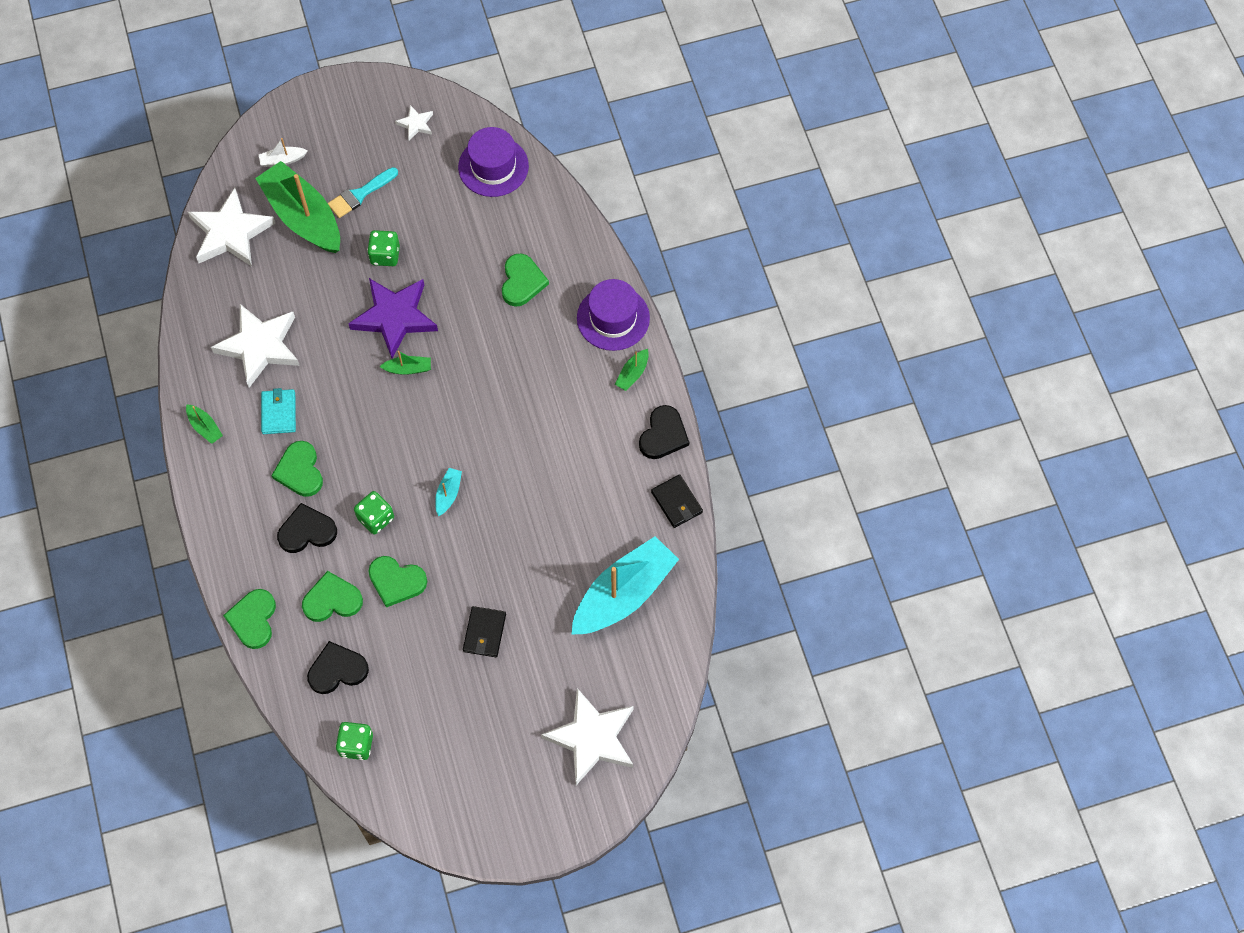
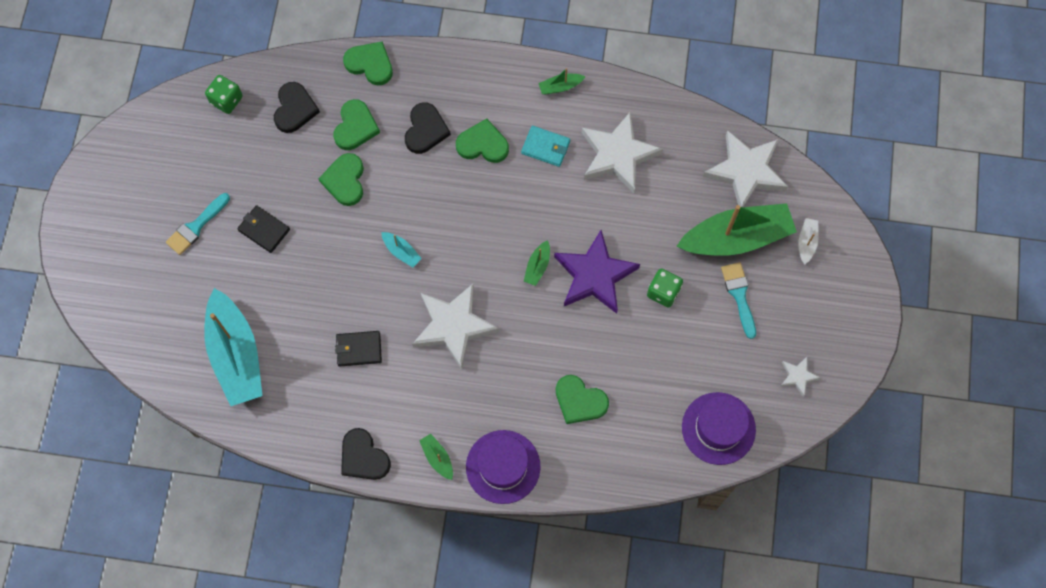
camera: 115 degrees right, 5 degrees up
green dice [354,491,394,535] -> none
green heart [368,556,427,607] -> green heart turned 45 degrees counterclockwise [318,153,364,206]
white star [541,688,634,785] -> white star moved to [412,283,499,369]
black wallet [651,474,703,528] -> black wallet moved to [335,331,382,367]
none -> turquoise brush [166,193,230,255]

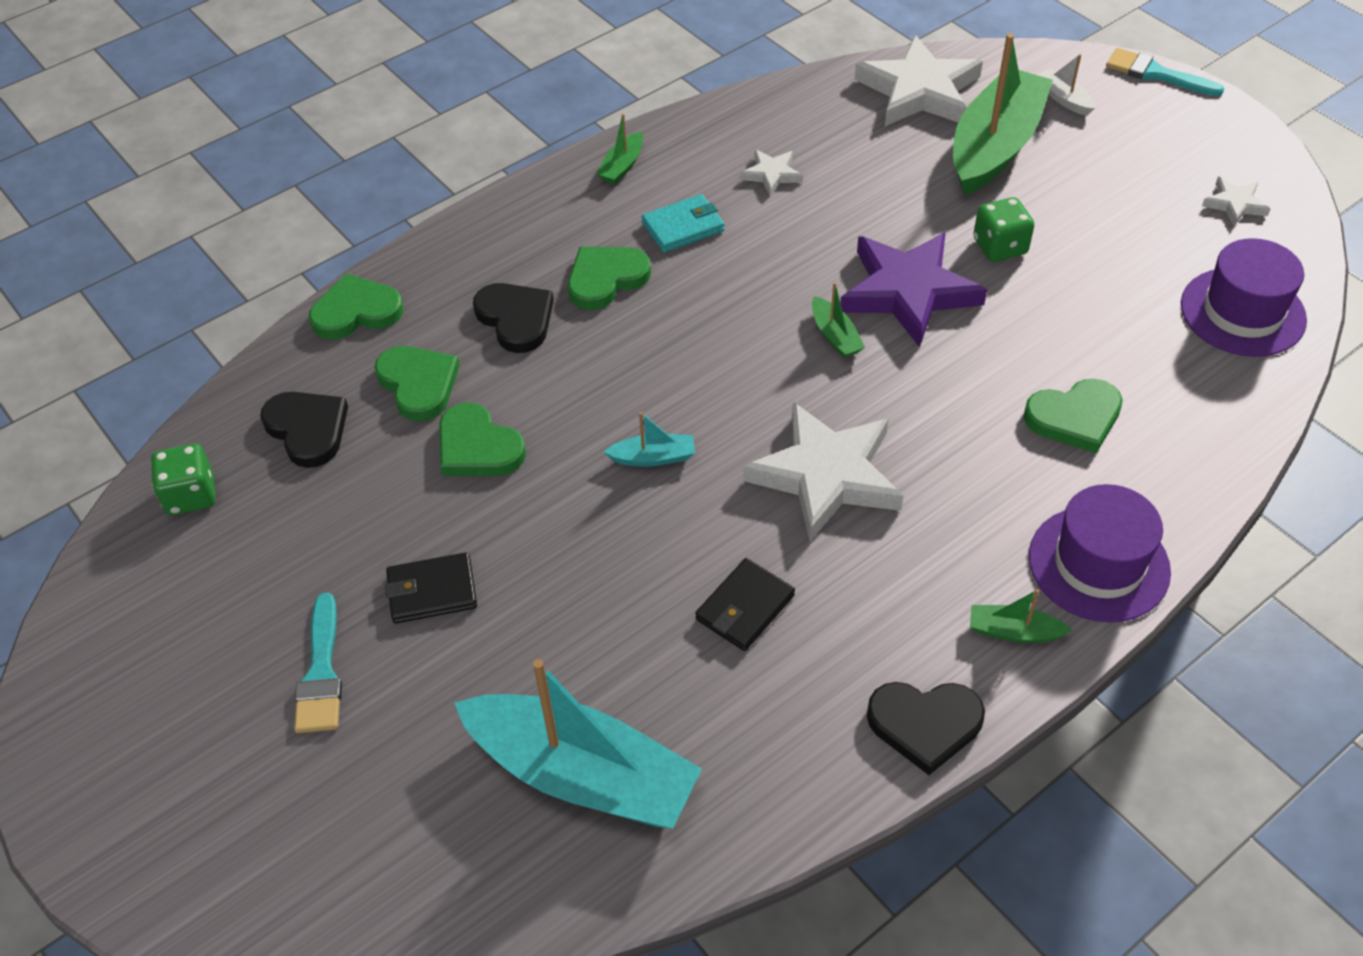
camera: 45 degrees left, 20 degrees down
white star [582,113,663,193] -> white star [740,150,803,196], size x0.46
turquoise brush [721,262,756,339] -> turquoise brush moved to [1106,48,1224,97]

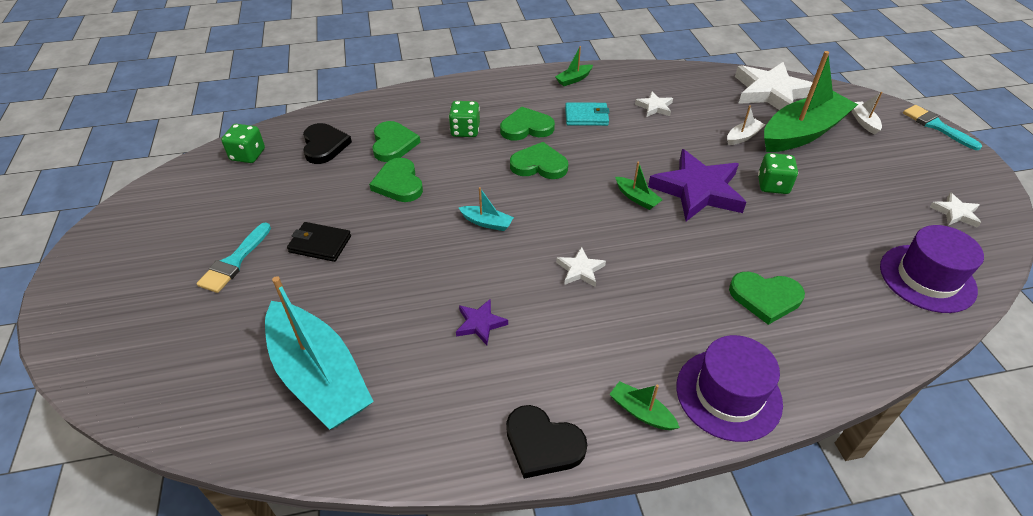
camera: 25 degrees right, 5 degrees down
green heart [309,273,403,340] -> green heart moved to [510,142,568,179]
black heart [473,283,554,353] -> green dice [449,101,480,137]
black wallet [695,558,795,651] -> purple star [456,299,508,345]
white star [743,402,904,541] -> white star [556,247,606,287], size x0.46
green boat [812,282,865,358] -> green boat turned 45 degrees counterclockwise [615,161,663,210]
none -> white boat [727,105,765,145]

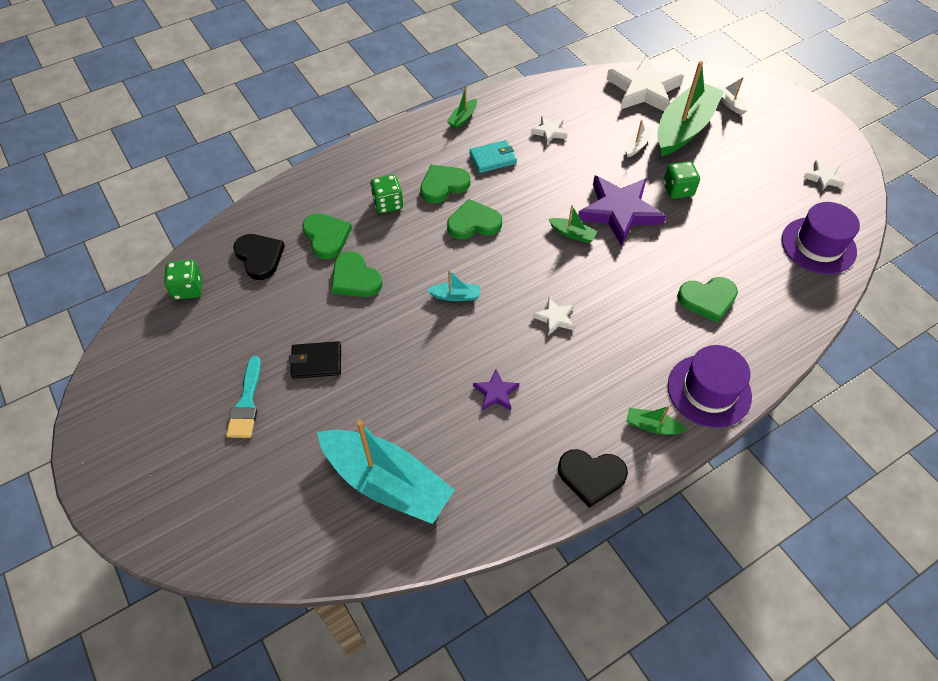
camera: 20 degrees left, 10 degrees up
turquoise brush [903,105,982,150] -> none

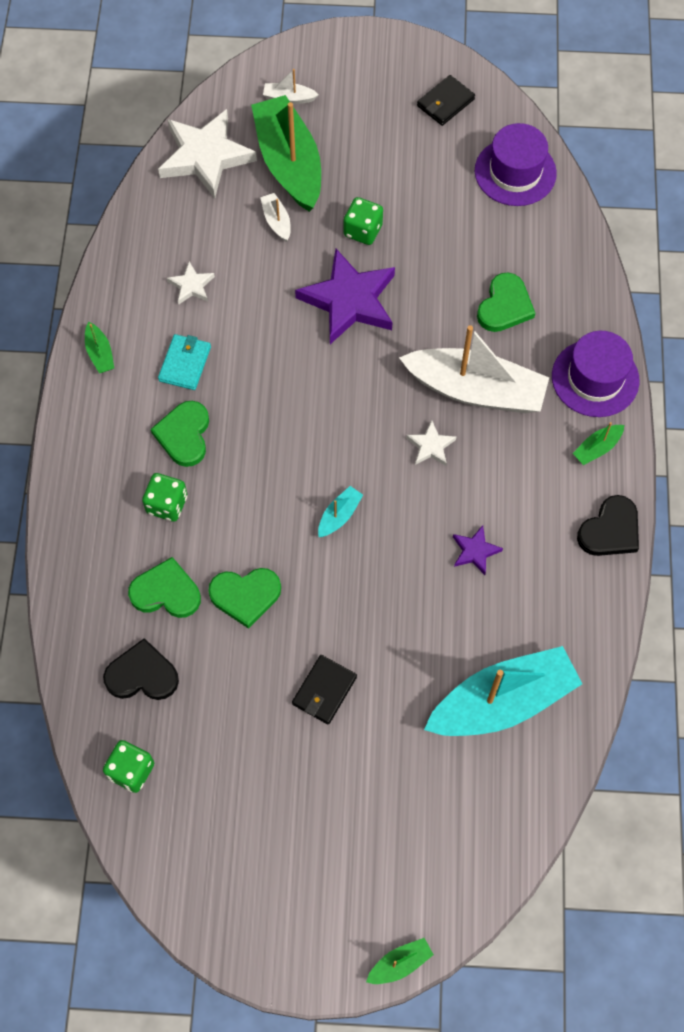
camera: 55 degrees left, 10 degrees up
turquoise brush [226,356,261,438] -> none
green heart [447,199,502,239] -> none
green boat [548,205,597,243] -> green boat moved to [366,938,434,984]
white star [803,161,845,192] -> black wallet [417,75,475,126]
none -> white boat [399,325,549,413]

